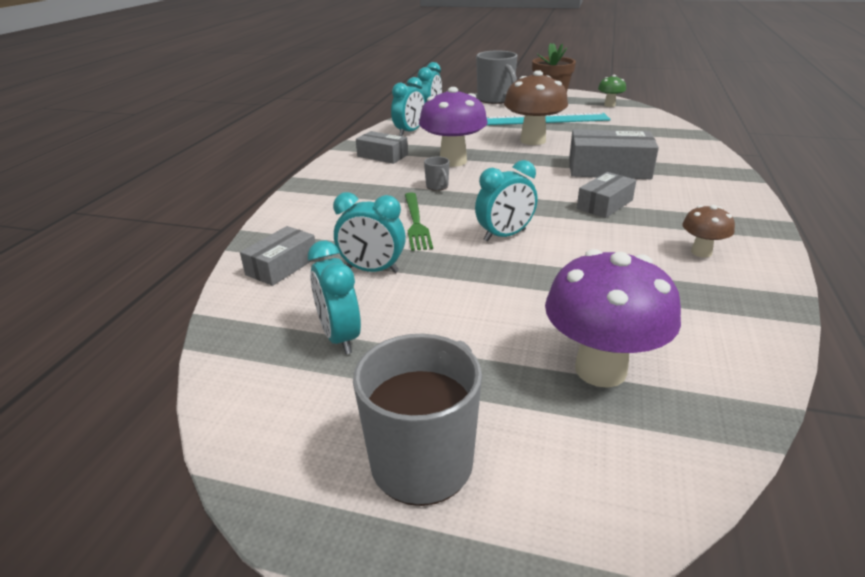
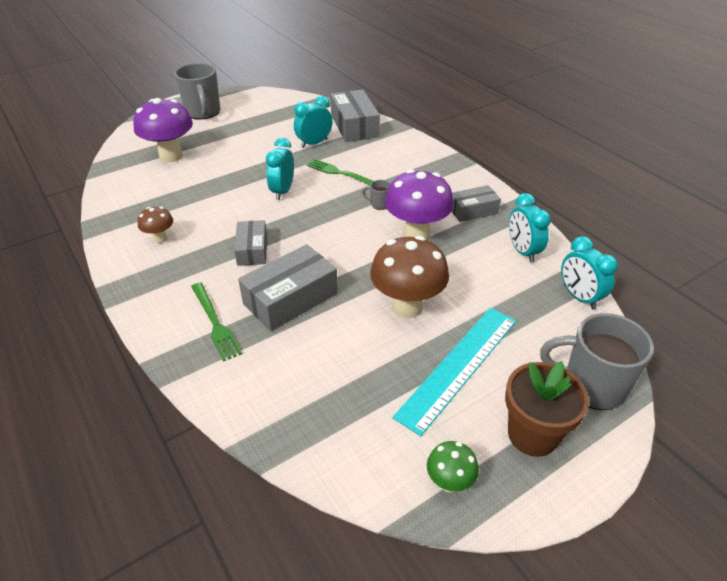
camera: 130 degrees right, 10 degrees up
grey box [240,226,315,286] -> grey box [330,89,380,142], size x1.62
turquoise clock [308,241,361,354] -> none
none -> green fork [191,282,242,361]

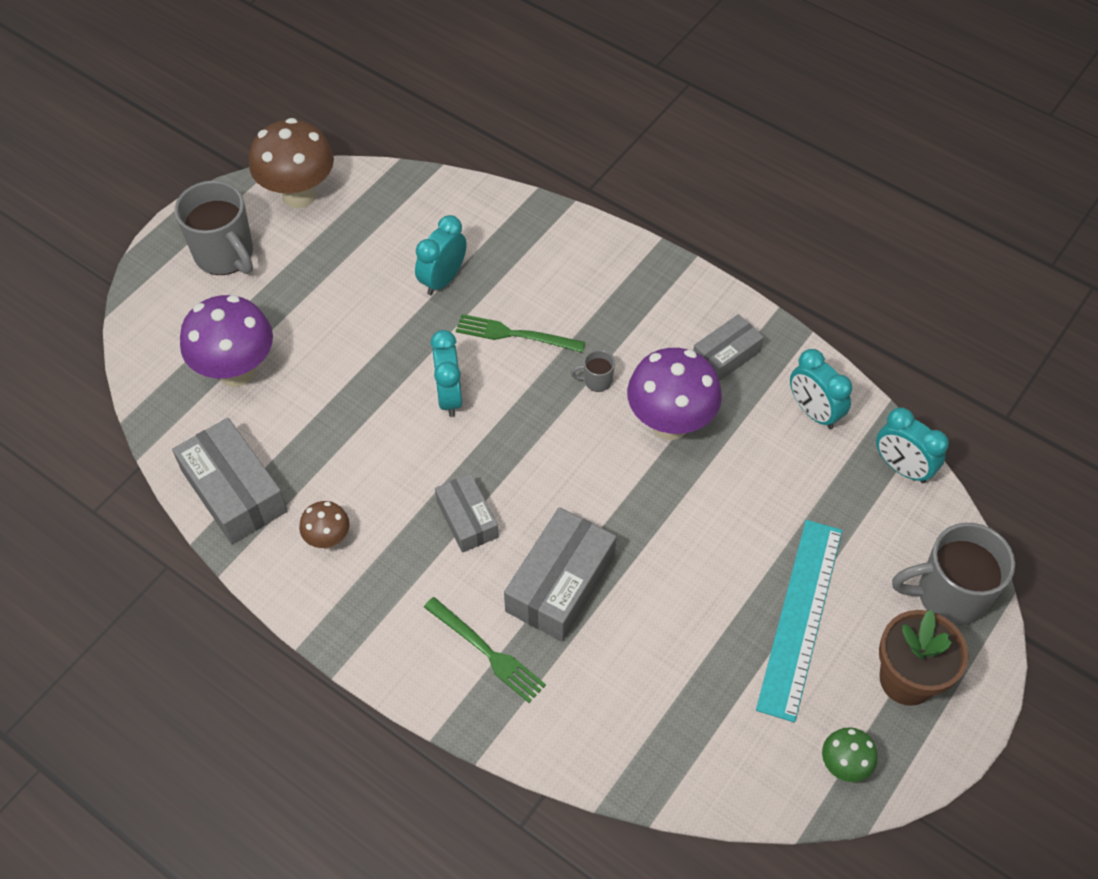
camera: 20 degrees left, 15 degrees up
grey box [330,89,380,142] -> grey box moved to [172,418,288,544]
brown mushroom [370,236,449,318] -> brown mushroom moved to [249,118,334,208]

